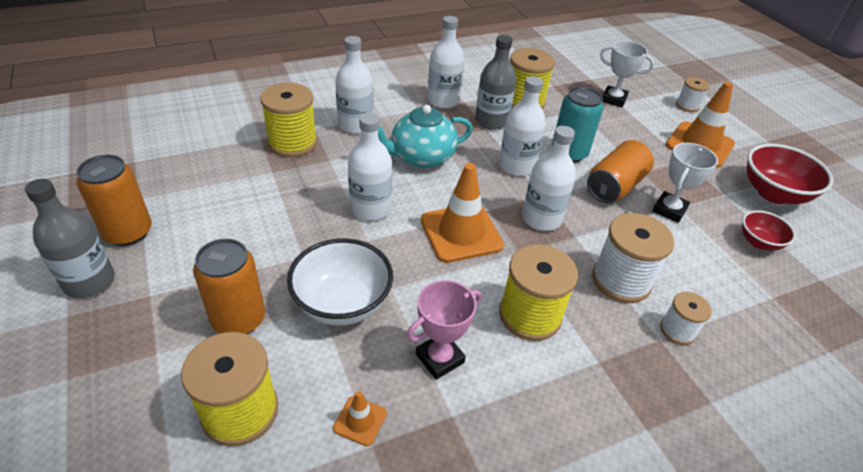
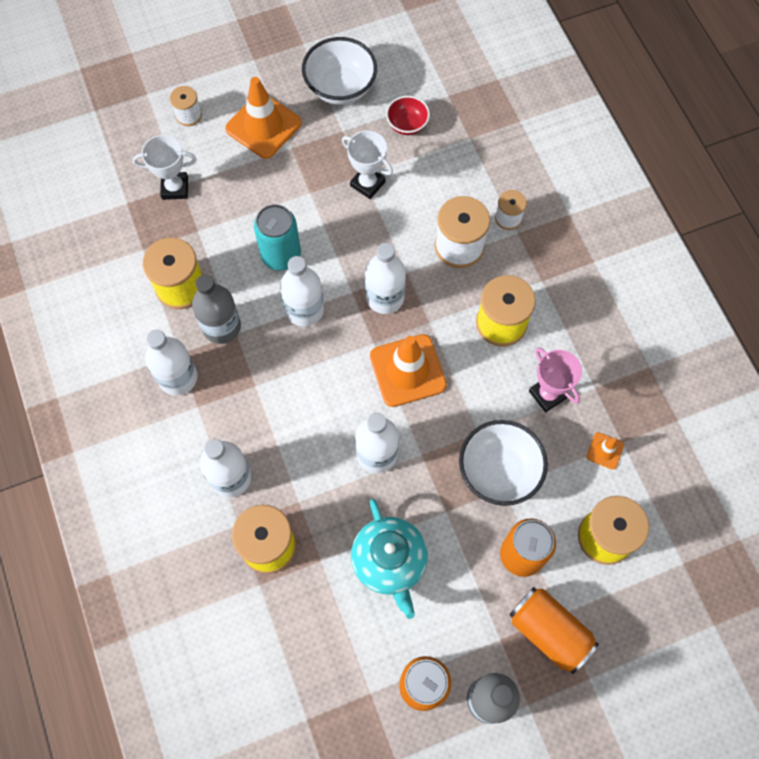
camera: 85 degrees left, 25 degrees up
turquoise teapot [378,105,473,168] -> turquoise teapot moved to [351,499,428,619]
orange can [587,140,654,203] -> orange can moved to [509,587,599,674]
white trophy [600,41,654,107] -> white trophy turned 60 degrees clockwise [133,135,197,200]
red bowl [747,144,833,204] -> white bowl [302,37,377,105]

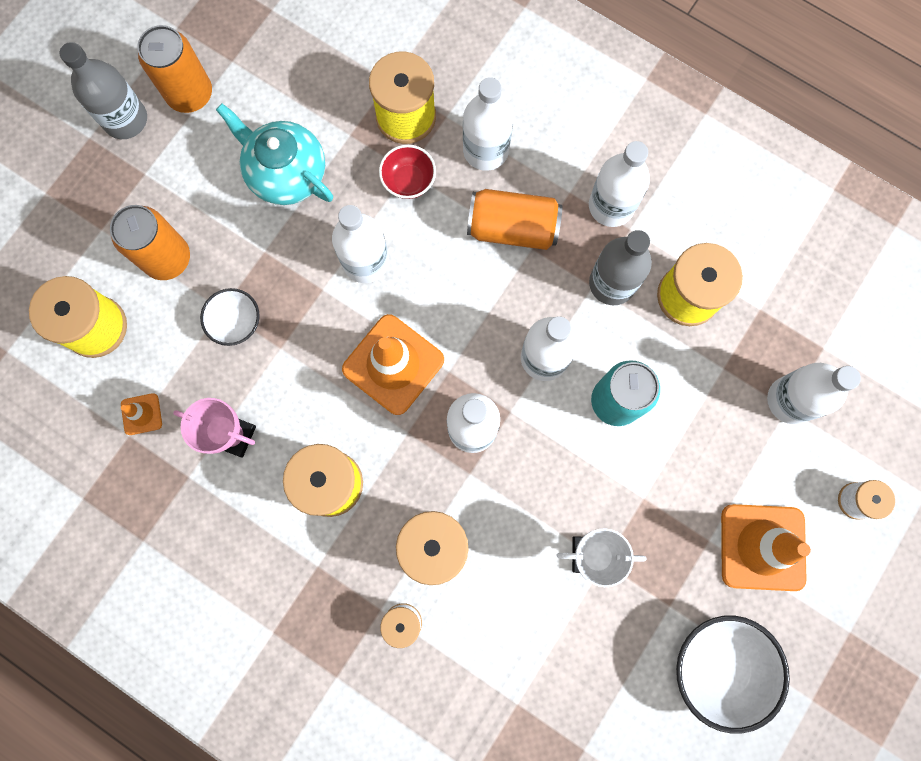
camera: 145 degrees right, 10 degrees up
white trophy [133,135,197,200] -> white bottle [767,363,861,424]
red bowl [386,96,430,135] -> red bowl moved to [379,145,436,199]
white bowl [459,420,548,506] -> white bowl [200,288,260,346], size x0.58
orange can [509,587,599,674] -> orange can moved to [467,189,562,250]

